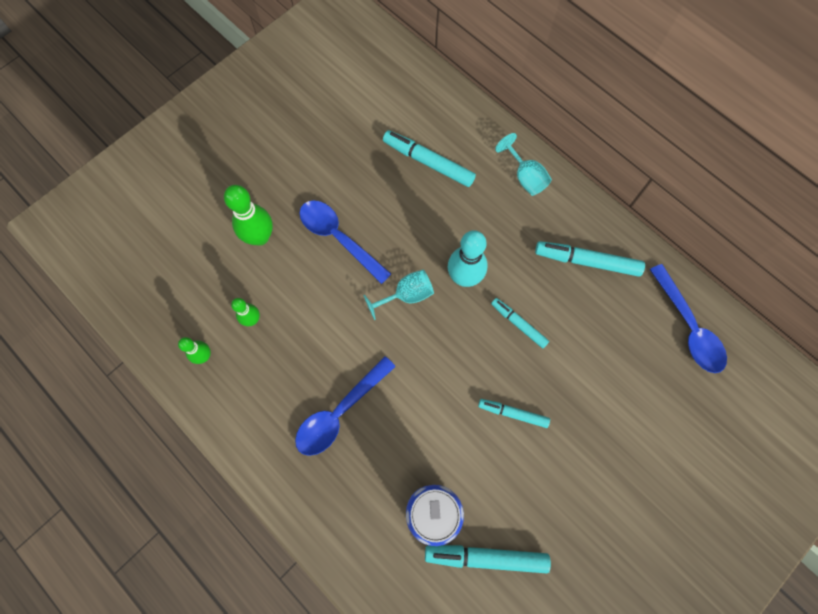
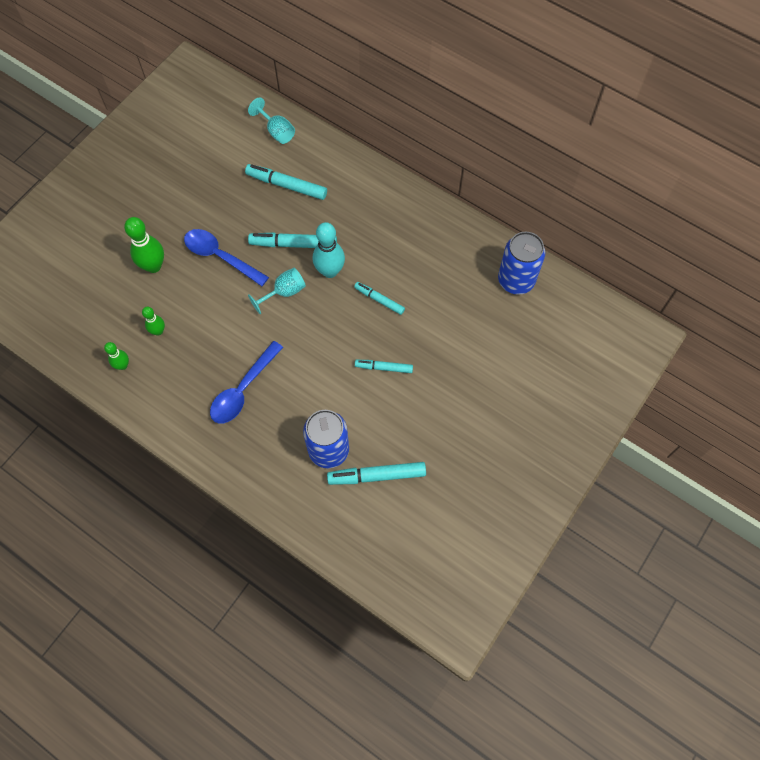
camera: 10 degrees left, 5 degrees down
turquoise goblet [495,133,552,196] -> turquoise goblet moved to [248,97,295,144]
turquoise marker [535,241,645,277] -> turquoise marker moved to [248,232,337,248]
blue spoon [650,264,727,373] -> blue can [498,232,545,295]

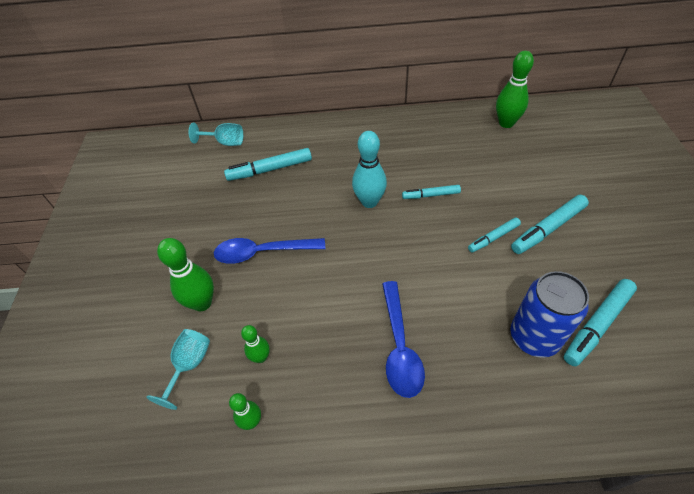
camera: 35 degrees left, 15 degrees down
turquoise marker [248,232,337,248] -> turquoise marker moved to [511,195,589,254]
turquoise goblet [248,268,306,314] -> turquoise goblet moved to [146,329,210,410]
blue can [498,232,545,295] -> green bowling pin [496,51,534,128]

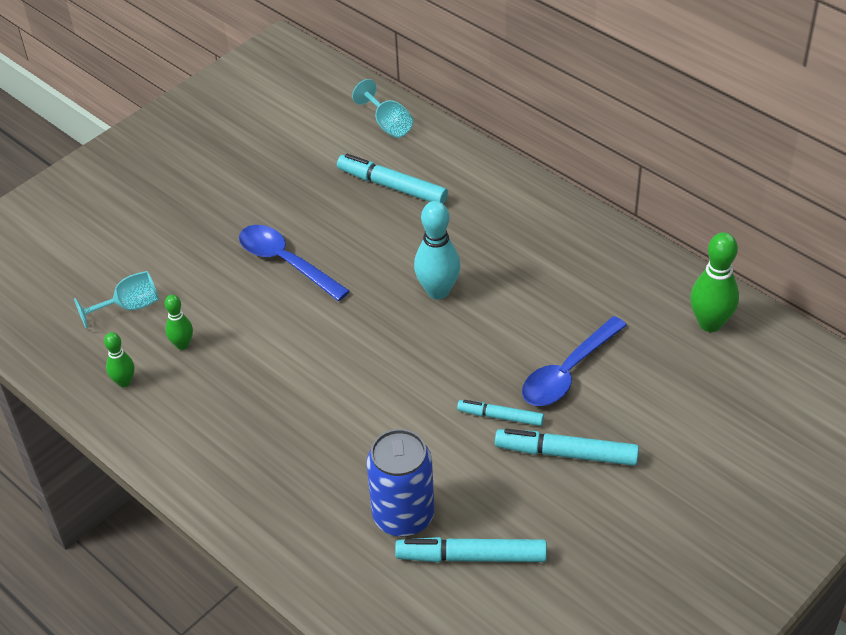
camera: 45 degrees right, 5 degrees down
green bowling pin [157,238,214,311] -> none
blue spoon [382,281,425,398] -> blue spoon moved to [522,316,627,406]
turquoise marker [402,185,461,199] -> none

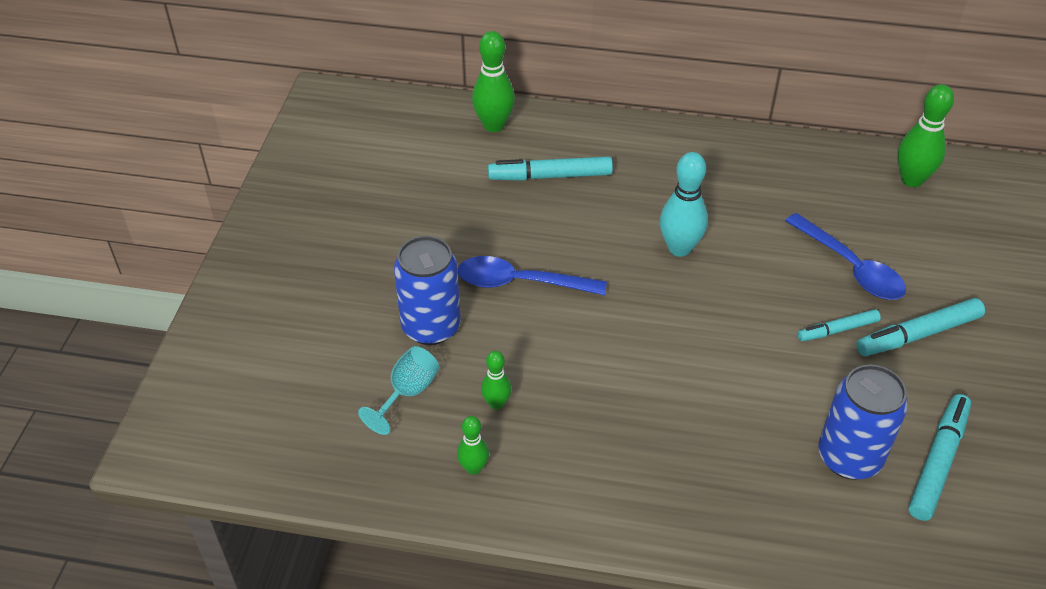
camera: 35 degrees left, 0 degrees up
turquoise goblet [352,79,413,138] -> green bowling pin [472,31,515,132]
turquoise marker [395,537,547,562] -> turquoise marker turned 150 degrees clockwise [908,394,971,521]
blue spoon [522,316,627,406] -> blue spoon turned 45 degrees counterclockwise [785,213,906,300]
none -> blue can [394,236,461,345]

